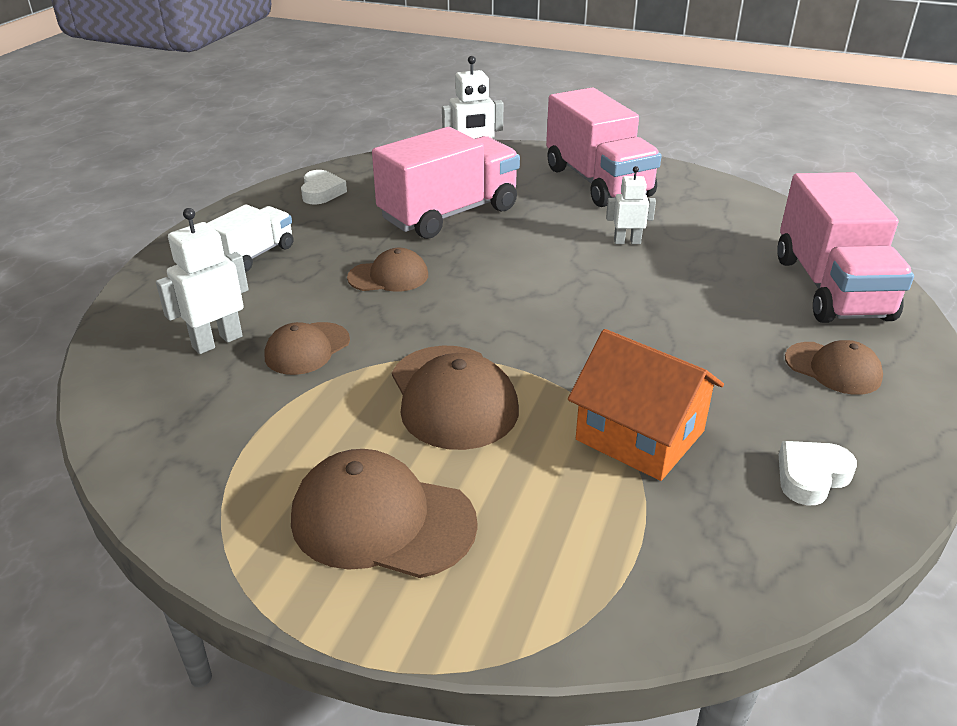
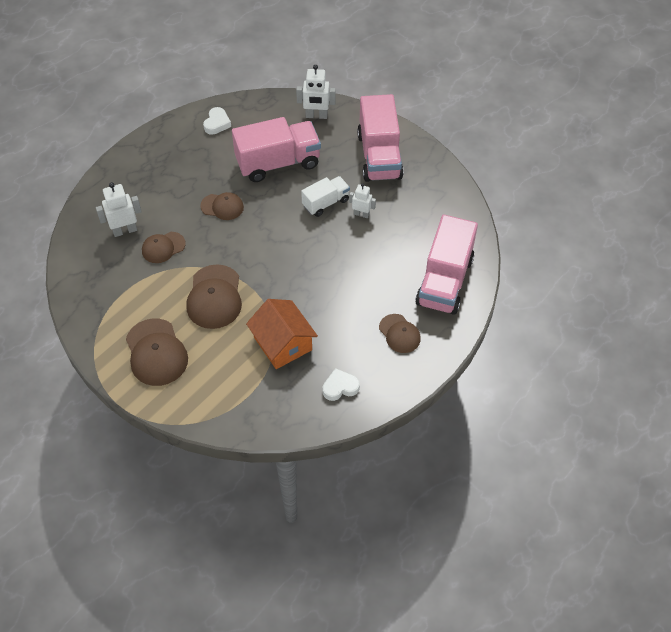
camera: 20 degrees right, 20 degrees up
white truck [207,204,293,272] -> white truck moved to [301,176,350,217]
brown cap [291,449,478,578] -> brown cap turned 150 degrees counterclockwise [126,318,188,386]

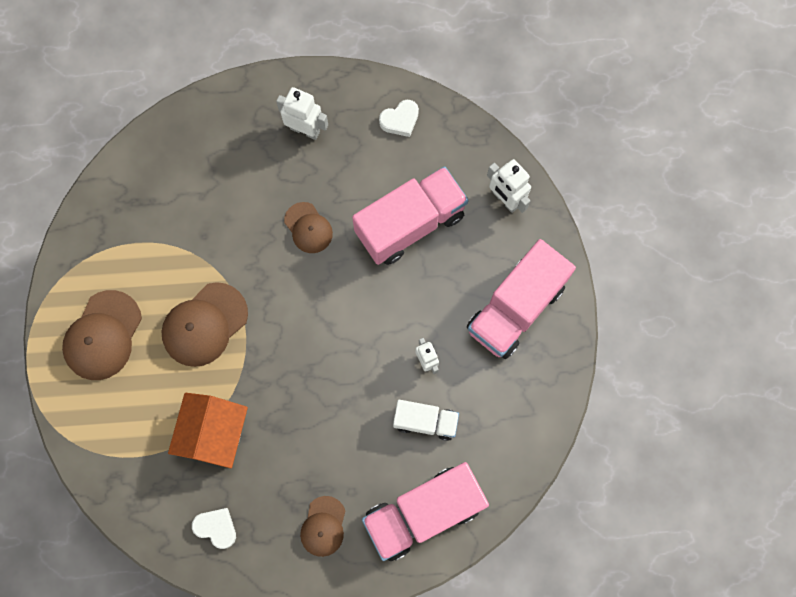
camera: 45 degrees right, 20 degrees up
white robot [96,182,142,237] -> white robot moved to [276,87,328,140]
brown cap [142,232,186,263] -> none
pink truck [232,117,321,182] -> pink truck turned 60 degrees counterclockwise [352,166,469,265]
white truck [301,176,350,217] -> white truck moved to [393,400,459,441]

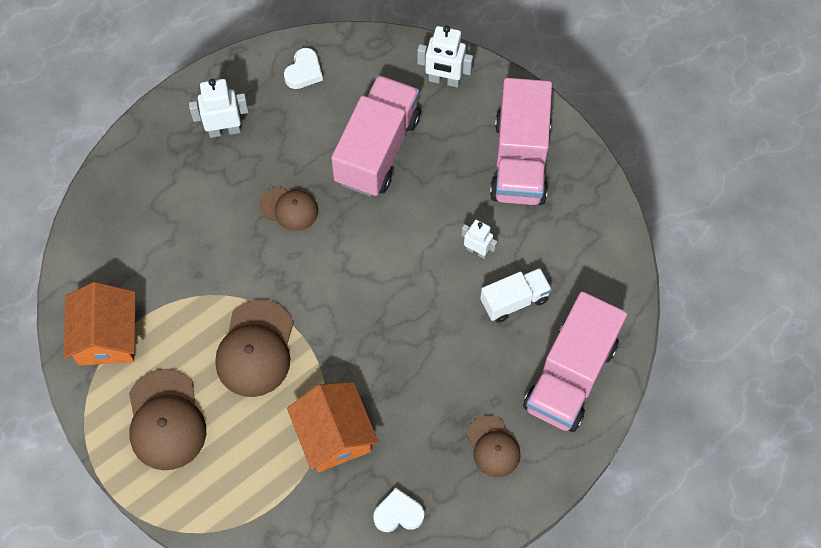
camera: 35 degrees left, 10 degrees down
none -> orange house [63,282,136,366]

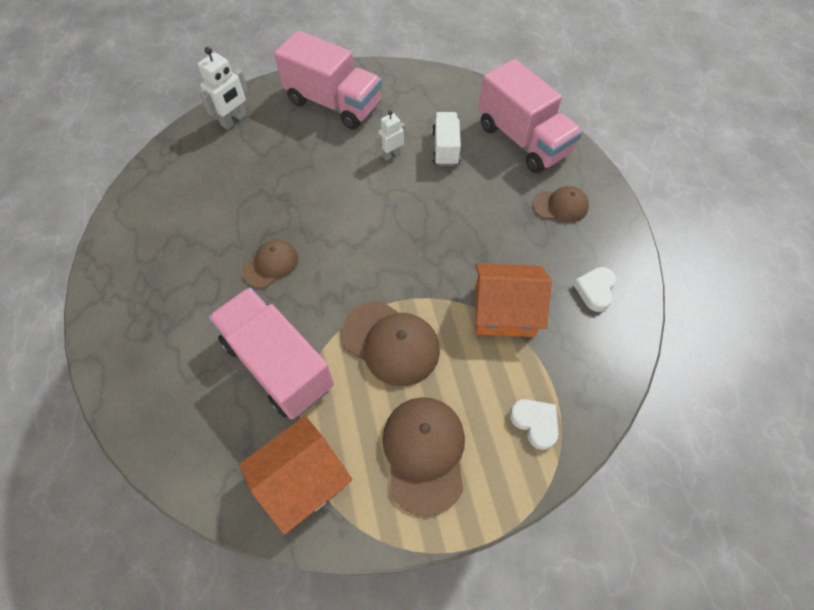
camera: 65 degrees left, 5 degrees down
orange house [63,282,136,366] -> orange house turned 60 degrees counterclockwise [239,416,352,535]
brown cap [129,369,206,470] -> brown cap turned 105 degrees counterclockwise [382,397,465,516]
white robot [189,79,248,138] -> none
white heart [284,48,323,89] -> white heart moved to [510,399,558,450]
pink truck [331,75,420,197] -> pink truck moved to [208,287,334,419]

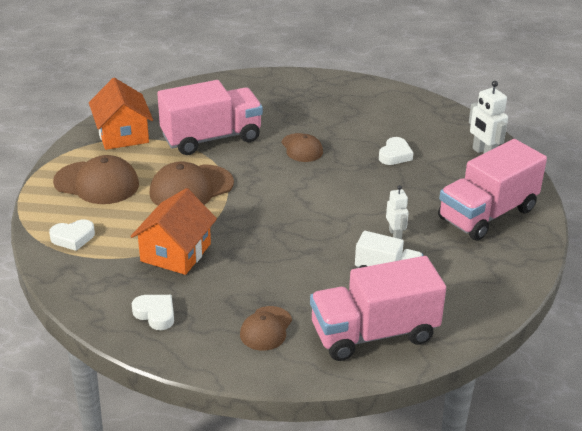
camera: 110 degrees right, 25 degrees down
none -> white heart [379,137,413,165]

